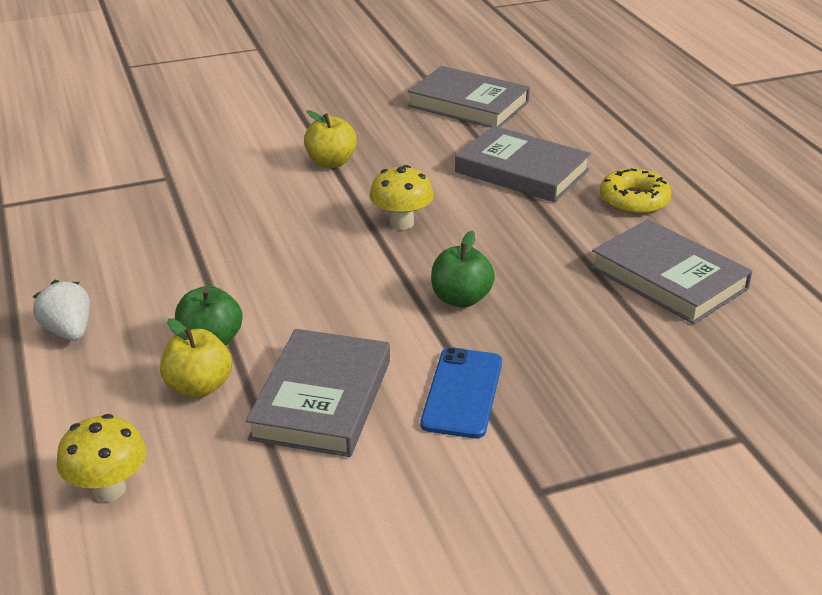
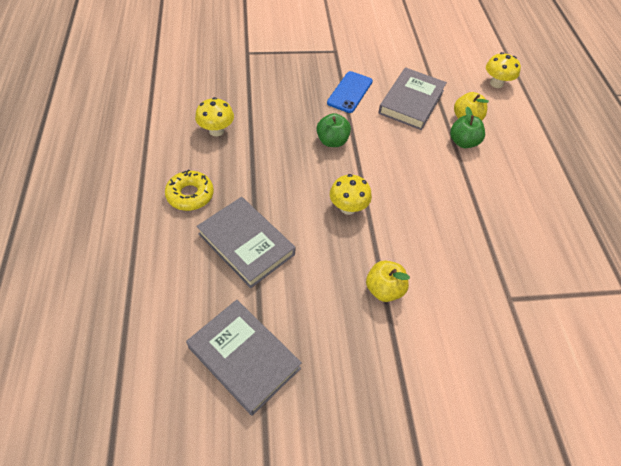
camera: 170 degrees left, 20 degrees up
white strawberry [33,280,90,341] -> none
grey book [590,219,752,324] -> yellow mushroom [195,97,234,136]

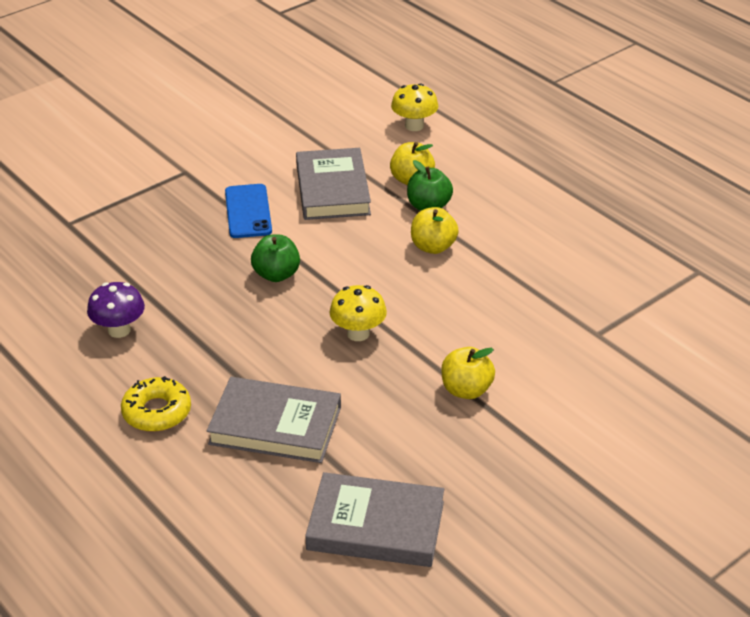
camera: 30 degrees left, 15 degrees down
yellow mushroom [195,97,234,136] -> purple mushroom [87,282,145,338]
none -> yellow apple [411,207,459,254]

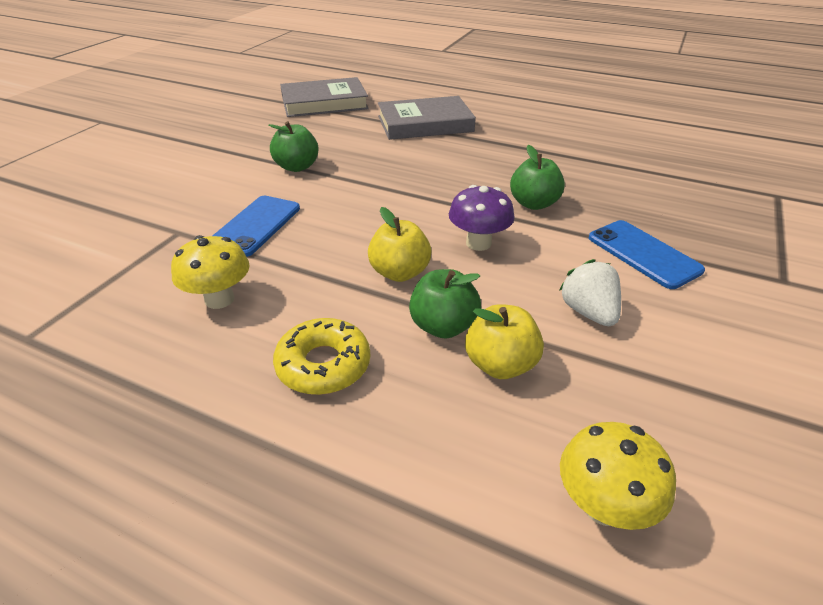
camera: 155 degrees right, 0 degrees up
purple mushroom [87,282,145,338] -> purple mushroom moved to [449,185,514,251]
yellow donut [121,376,191,432] -> yellow donut moved to [273,318,370,395]
grey book [296,148,371,220] -> white strawberry [559,259,621,326]
yellow mushroom [330,285,387,341] -> yellow mushroom moved to [171,235,250,309]
yellow apple [441,347,495,399] -> green apple [268,121,319,172]
none -> blue phone [212,196,300,257]

